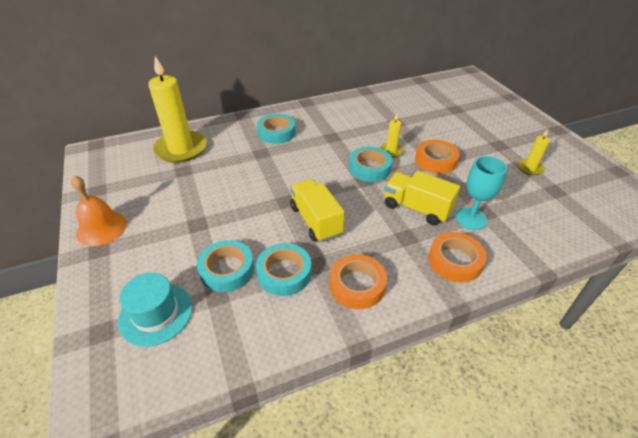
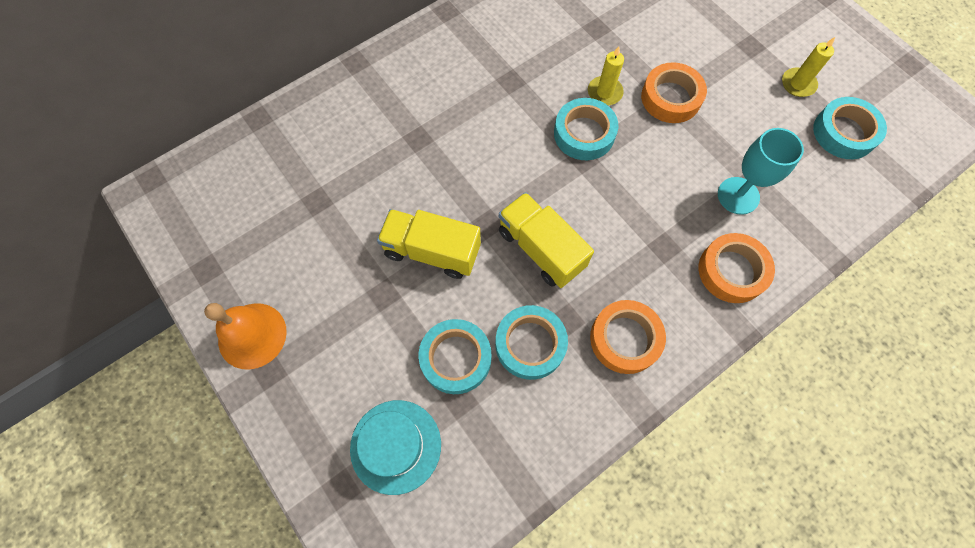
camera: 15 degrees left, 25 degrees up
yellow candle [148,56,207,163] -> none
turquoise tape [257,114,296,144] -> turquoise tape moved to [813,97,887,159]
yellow truck [384,171,460,225] -> yellow truck moved to [377,209,481,279]

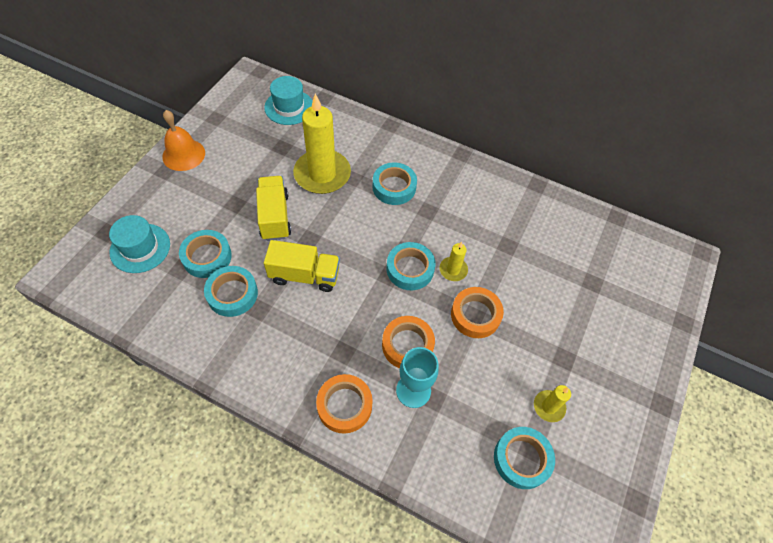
camera: 60 degrees right, 10 degrees down
yellow truck [499,192,594,288] -> yellow truck turned 75 degrees clockwise [264,240,340,292]
orange tape [590,300,666,374] -> orange tape moved to [382,316,435,368]
none -> turquoise hat [264,76,313,125]
none -> yellow candle [293,94,351,194]
none -> turquoise tape [372,162,417,205]

